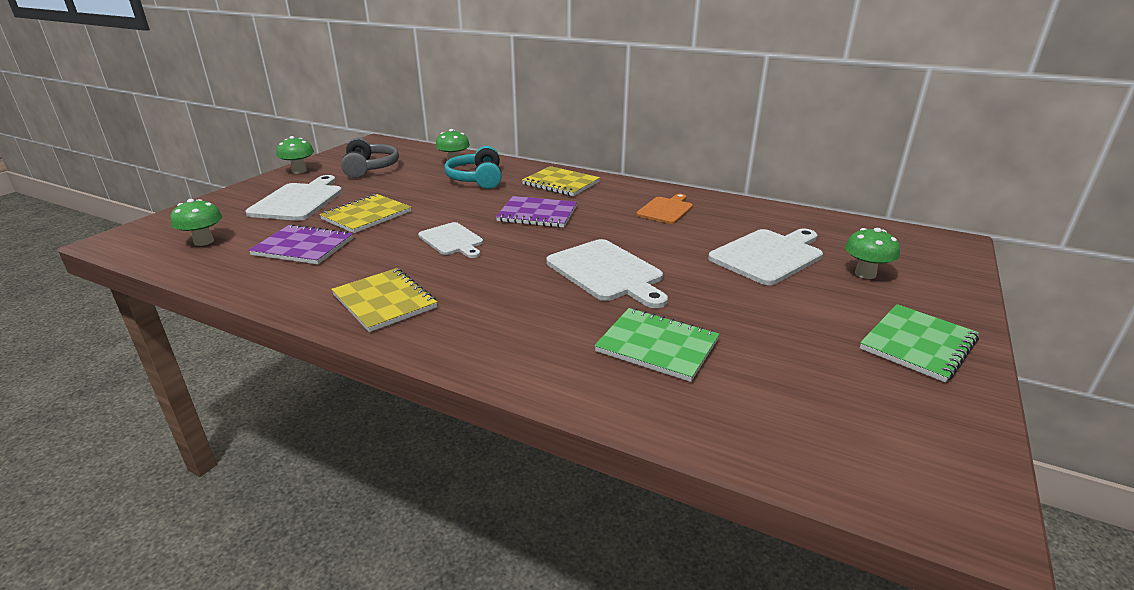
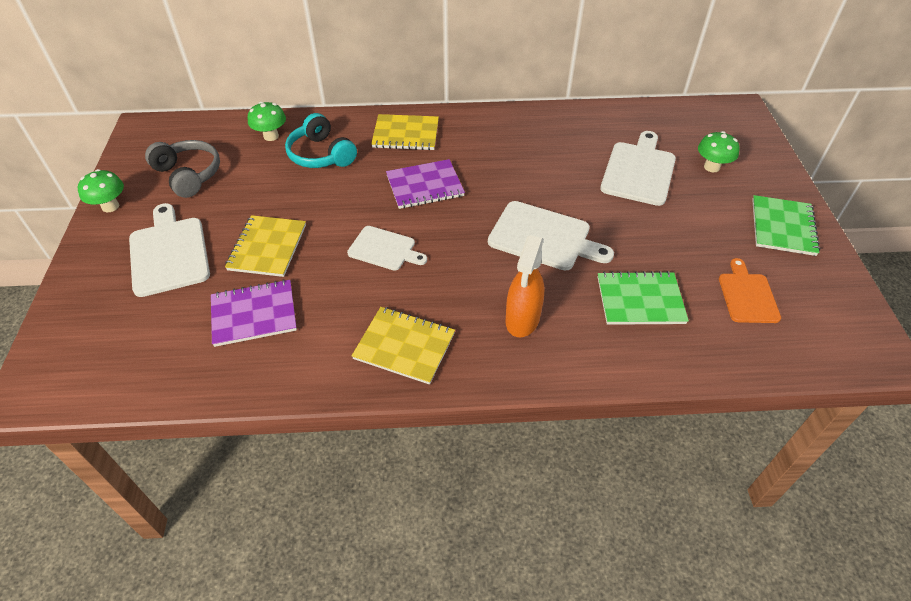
camera: 30 degrees left, 20 degrees up
green mushroom [170,199,222,246] -> none
orange cutting board [636,194,693,224] -> orange cutting board moved to [719,258,781,323]
none -> orange spray bottle [505,235,544,337]

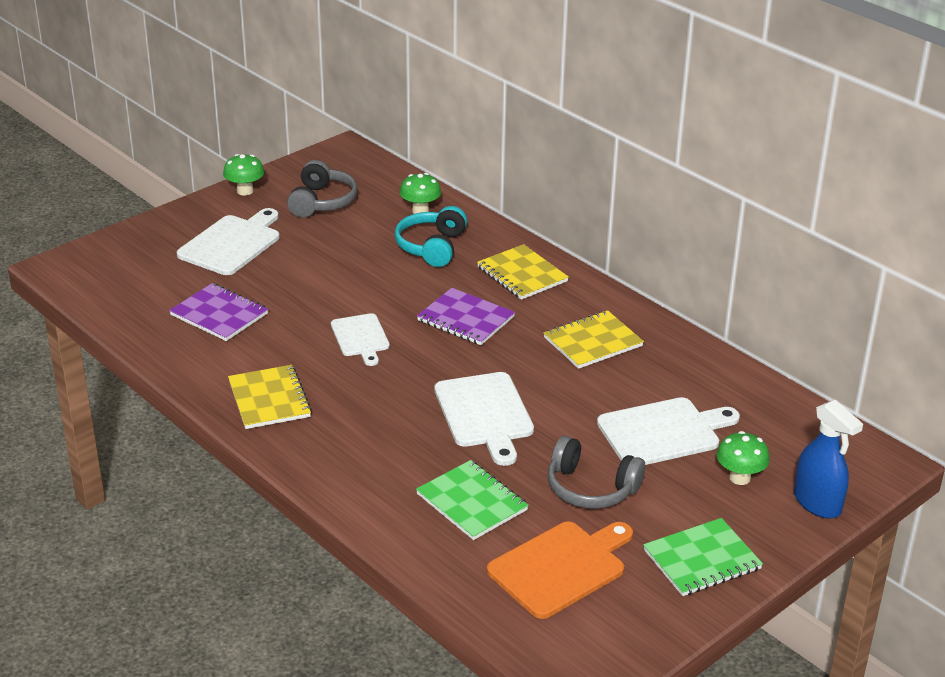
camera: 50 degrees right, 15 degrees down
yellow notebook [225,215,306,277] -> yellow notebook moved to [544,310,644,369]
orange spray bottle [505,235,544,337] -> none
orange cutting board [719,258,781,323] -> orange cutting board [487,522,633,619], size x1.57
none -> grey headphones [548,436,645,509]
none -> blue spray bottle [794,400,863,519]

